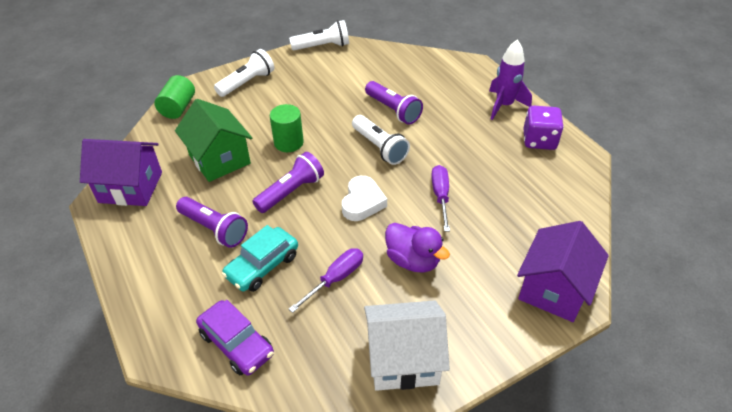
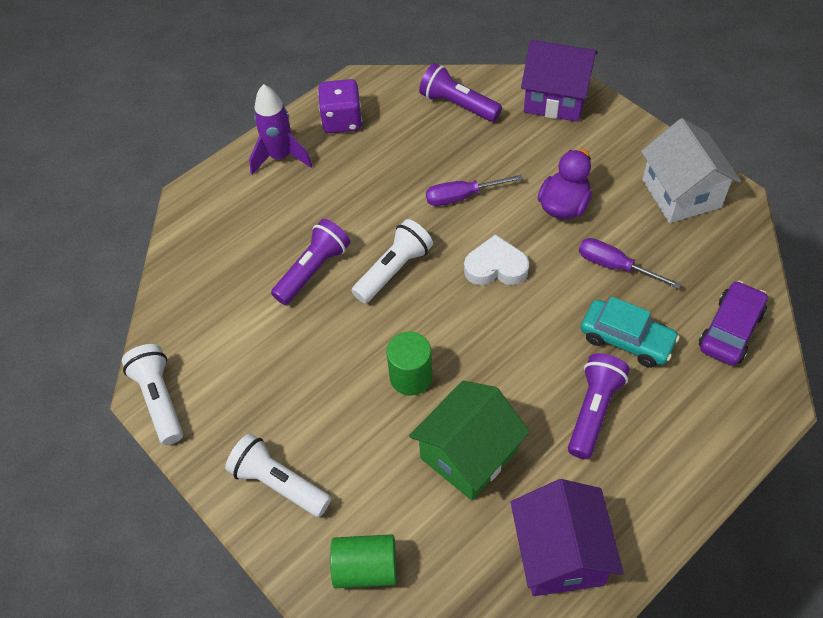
camera: 100 degrees left, 10 degrees up
purple flashlight [252,152,324,213] -> purple flashlight moved to [419,63,502,122]

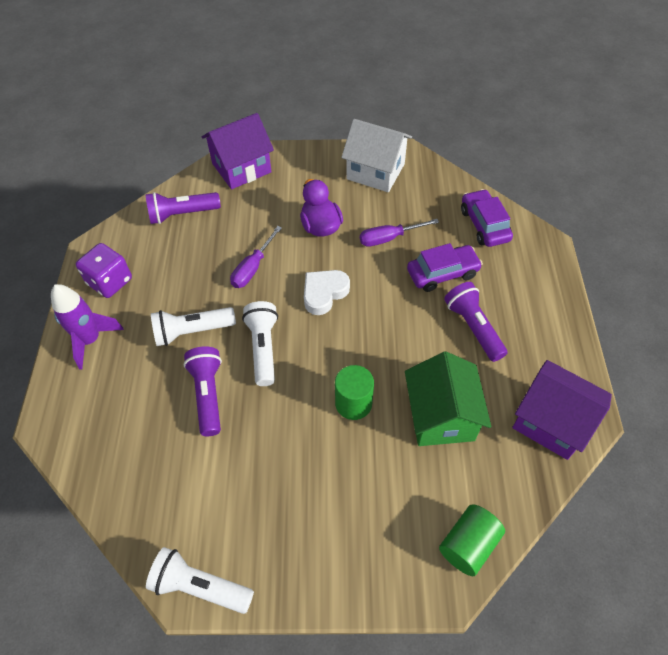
camera: 50 degrees left, 0 degrees up
white flashlight [225,433,331,517] -> white flashlight moved to [151,307,236,346]
turquoise car [581,296,680,368] -> purple car [407,243,483,292]

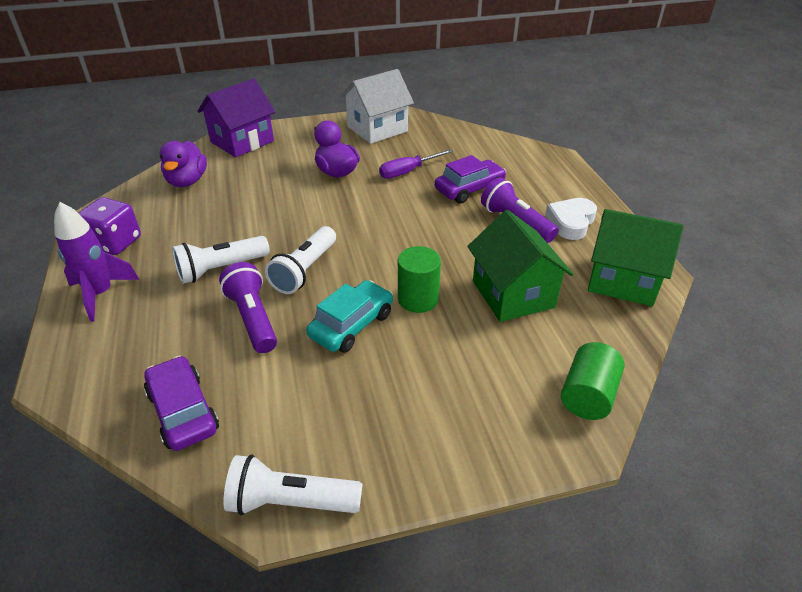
camera: 15 degrees left, 15 degrees down
purple flashlight [145,192,221,224] -> purple duck [160,141,207,187]
purple screwdriver [230,226,282,288] -> none
white flashlight [242,301,278,386] -> white flashlight turned 135 degrees counterclockwise [265,226,336,294]
white heart [304,270,350,315] -> white heart moved to [545,198,597,240]
white house [341,119,412,192] -> white house turned 45 degrees counterclockwise [340,69,414,144]
purple car [461,189,513,247] -> purple car moved to [144,356,219,451]
purple house [512,360,612,460] -> green house [588,209,684,306]
none -> turquoise car [306,280,393,353]

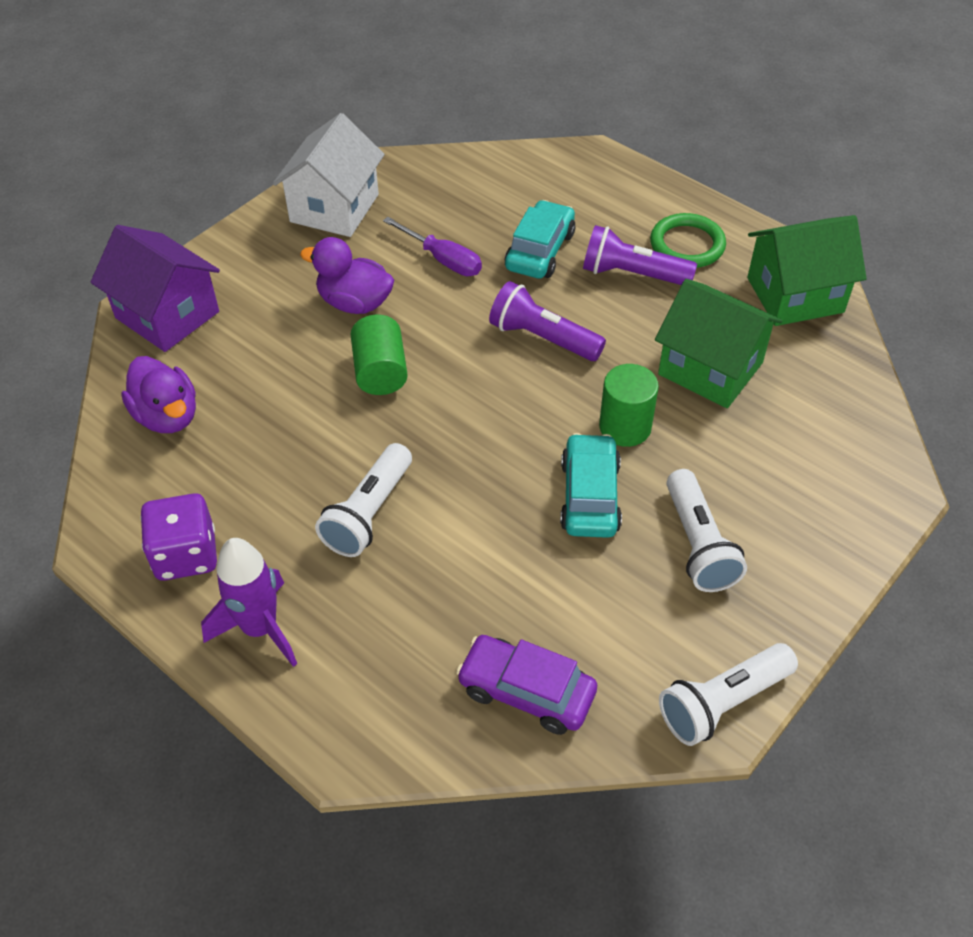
camera: 35 degrees left, 10 degrees up
purple house [198,78,275,157] -> purple house turned 60 degrees counterclockwise [91,225,220,352]
purple flashlight [219,262,277,353] -> purple flashlight moved to [489,281,606,361]
white flashlight [265,226,336,294] -> white flashlight moved to [666,469,747,592]
purple screwdriver [379,149,453,179] -> purple screwdriver turned 75 degrees counterclockwise [383,217,482,276]
purple car [435,155,506,204] -> turquoise car [505,200,575,278]
white heart [545,198,597,240] -> green ring [650,213,726,268]
green cylinder [561,342,625,420] -> green cylinder moved to [350,314,408,395]

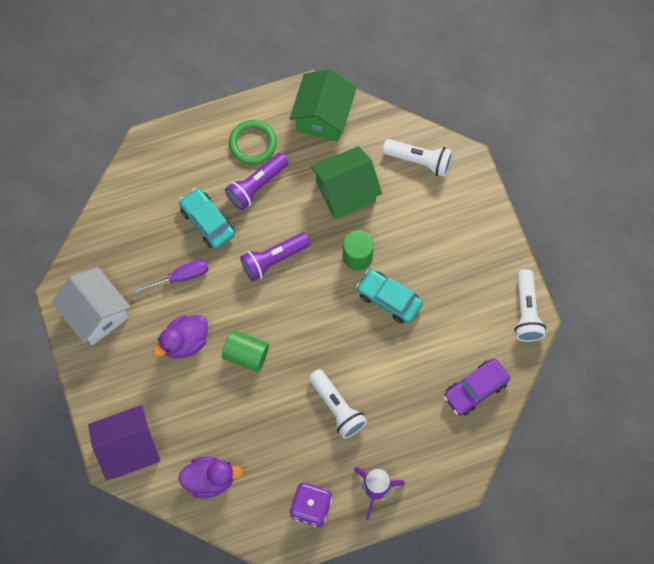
camera: 60 degrees left, 20 degrees up
white flashlight [666,469,747,592] -> white flashlight moved to [383,139,453,177]

